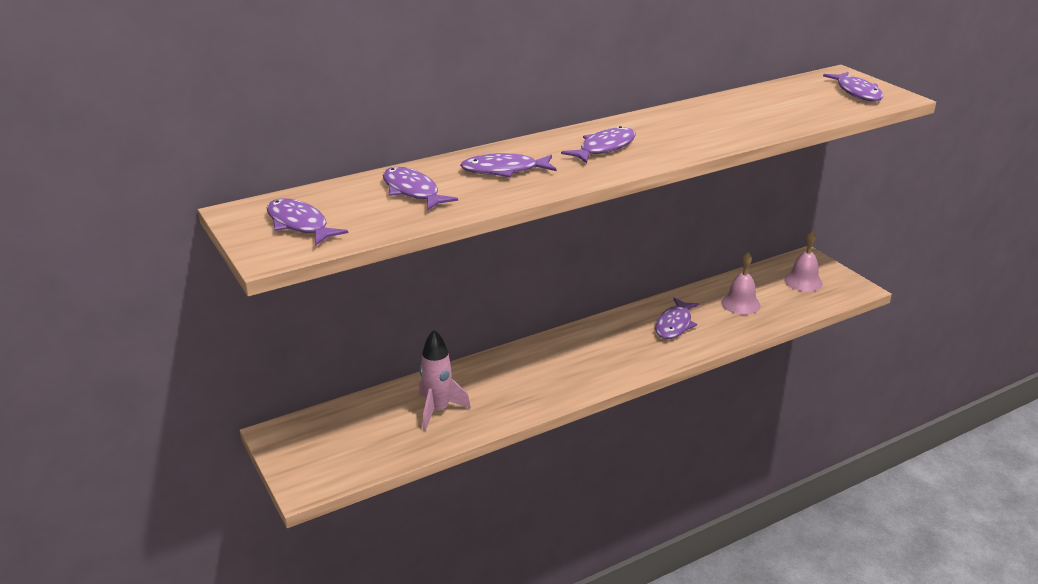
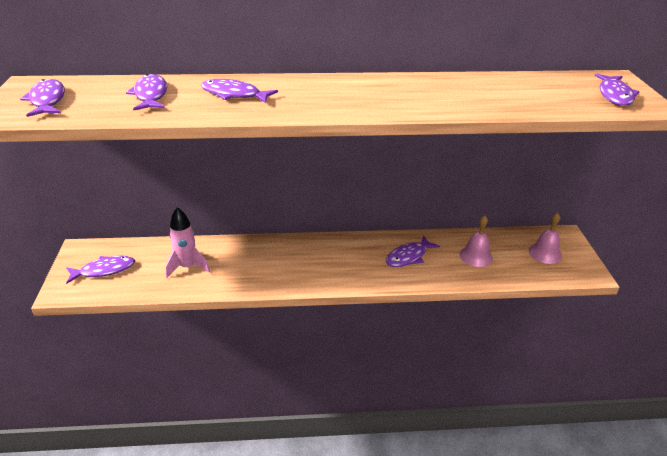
camera: 25 degrees right, 5 degrees up
purple fish [561,126,636,163] -> purple fish moved to [66,256,135,284]

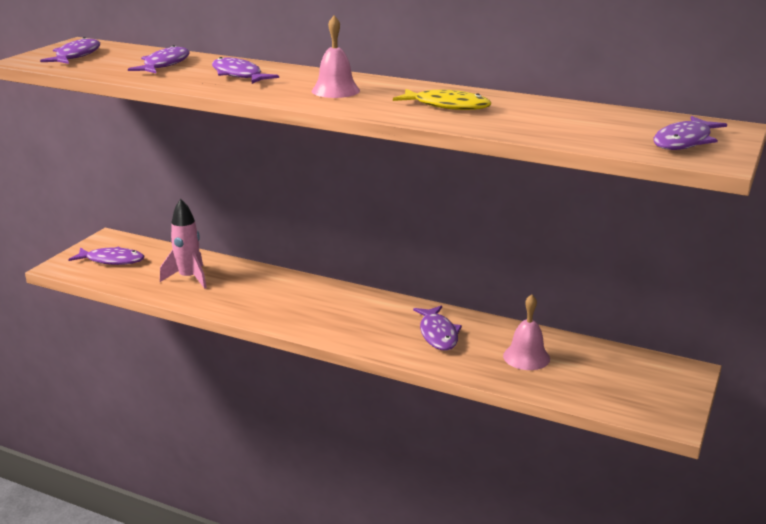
camera: 30 degrees right, 10 degrees down
purple fish [386,235,440,267] -> purple fish turned 90 degrees counterclockwise [413,305,462,351]
pink bell [529,213,562,264] -> pink bell moved to [312,16,360,98]
none -> yellow fish [393,89,491,110]

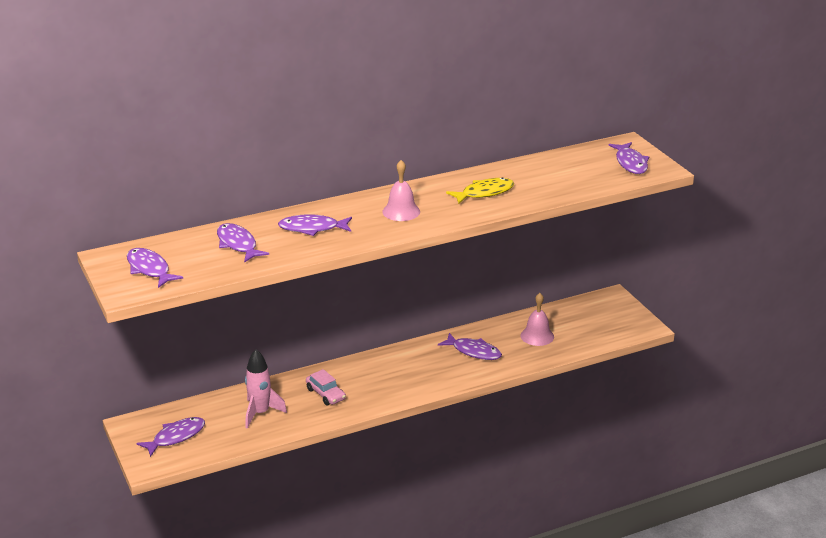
camera: 50 degrees left, 5 degrees up
none -> pink car [306,369,346,405]

